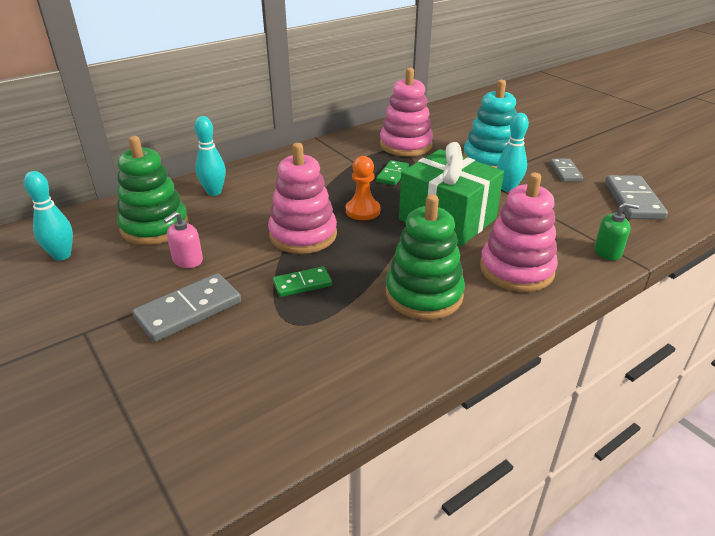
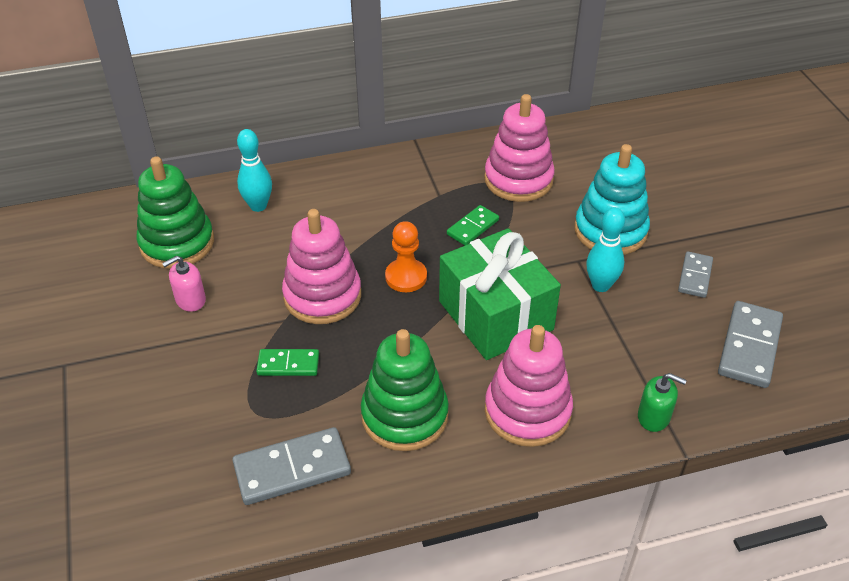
camera: 20 degrees right, 10 degrees up
turquoise bowling pin [24,171,73,261] -> none
grey domino [132,273,241,342] -> grey domino moved to [232,427,351,505]

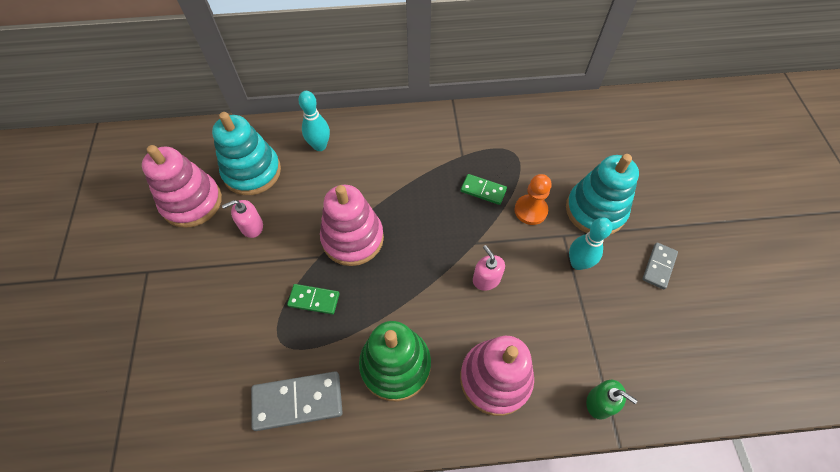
camera: 10 degrees right, 15 degrees up
green stacking toy [137,156,214,269] -> turquoise stacking toy [212,112,281,195]
orange pawn [385,221,427,292] -> orange pawn moved to [514,174,552,225]
green gift [439,228,561,360] -> pink soap dispenser [473,245,505,291]
green domino [447,205,499,245] -> green domino turned 60 degrees clockwise [461,174,507,205]
pink stacking toy [484,94,555,202] -> pink stacking toy moved to [142,145,222,228]
grey domino [718,301,783,388] -> none

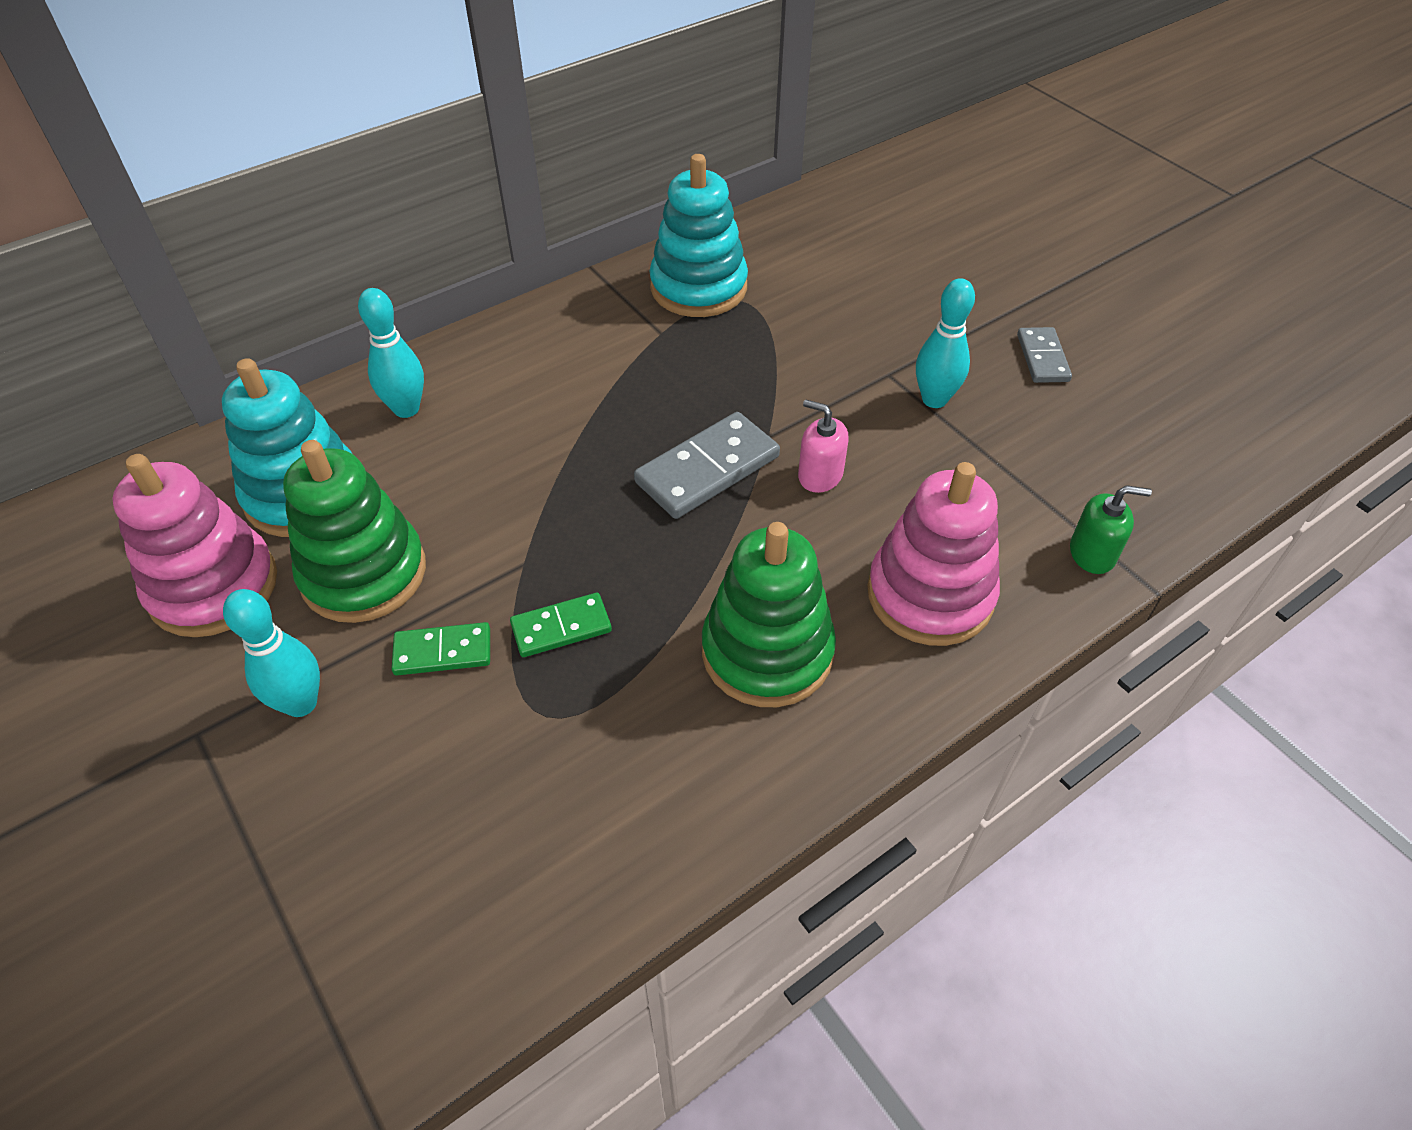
camera: 30 degrees left, 10 degrees down
pink soap dispenser [222,200,263,238] -> green stacking toy [283,440,426,623]
grey domino [251,371,343,431] -> grey domino moved to [634,412,780,519]
pink stacking toy [320,185,384,266] -> none
green domino [461,174,507,205] -> green domino moved to [392,622,490,676]
orange pawn [514,174,552,225] -> none
turquoise stacking toy [566,154,639,235] -> turquoise stacking toy moved to [649,154,748,317]
none -> turquoise bowling pin [223,589,320,717]

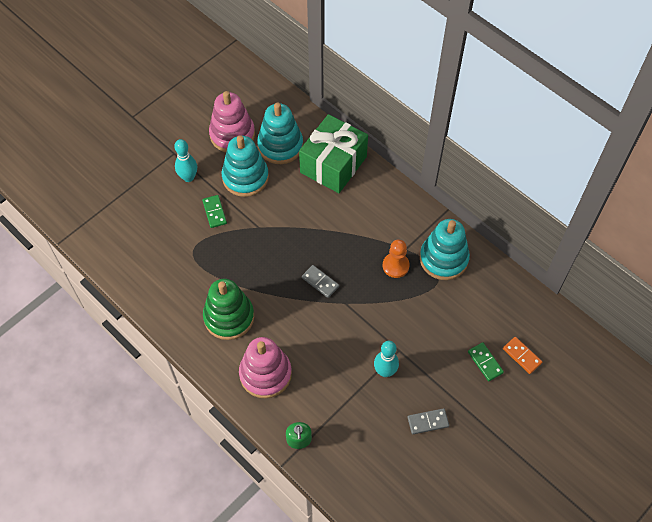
camera: 80 degrees right, 10 degrees up
green stacking toy [283,440,426,623] -> turquoise stacking toy [222,135,269,197]
turquoise bowling pin [358,288,424,418] -> green gift [299,114,368,193]
green domino [510,593,612,657] -> green domino moved to [468,342,504,381]
grey domino [634,412,780,519] -> grey domino [302,265,339,298], size x0.60
pink soap dispenser [798,399,849,493] -> none
none -> orange pawn [383,239,410,278]
none -> orange domino [503,337,542,374]

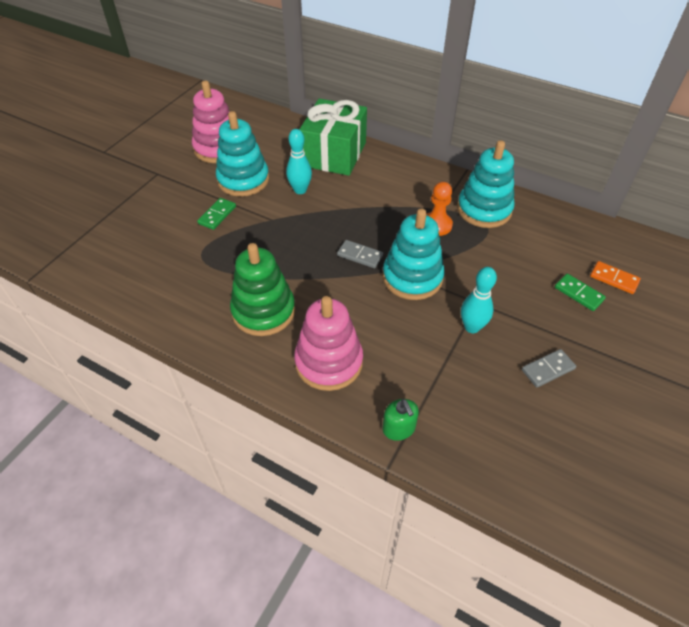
camera: 15 degrees left, 10 degrees down
turquoise bowling pin [174,139,197,182] -> turquoise bowling pin moved to [286,129,312,194]
green domino [202,195,227,228] -> green domino turned 60 degrees clockwise [197,198,236,230]
turquoise stacking toy [257,102,303,164] -> turquoise stacking toy moved to [383,208,445,300]

